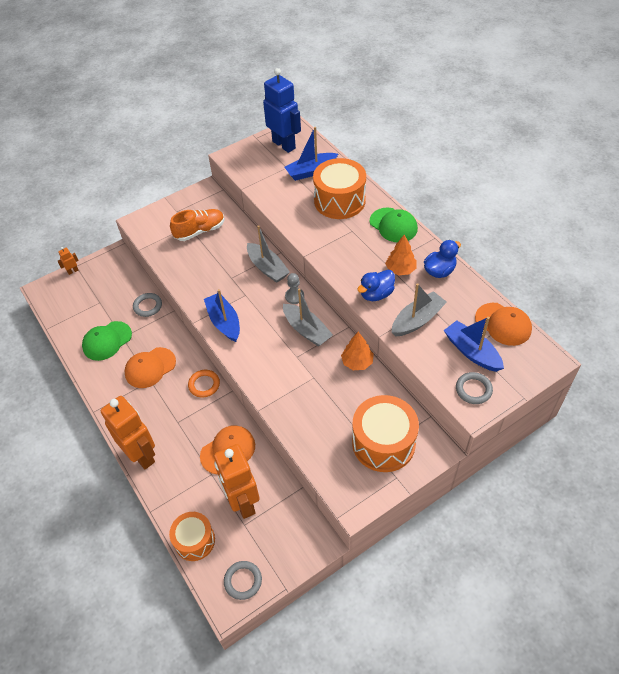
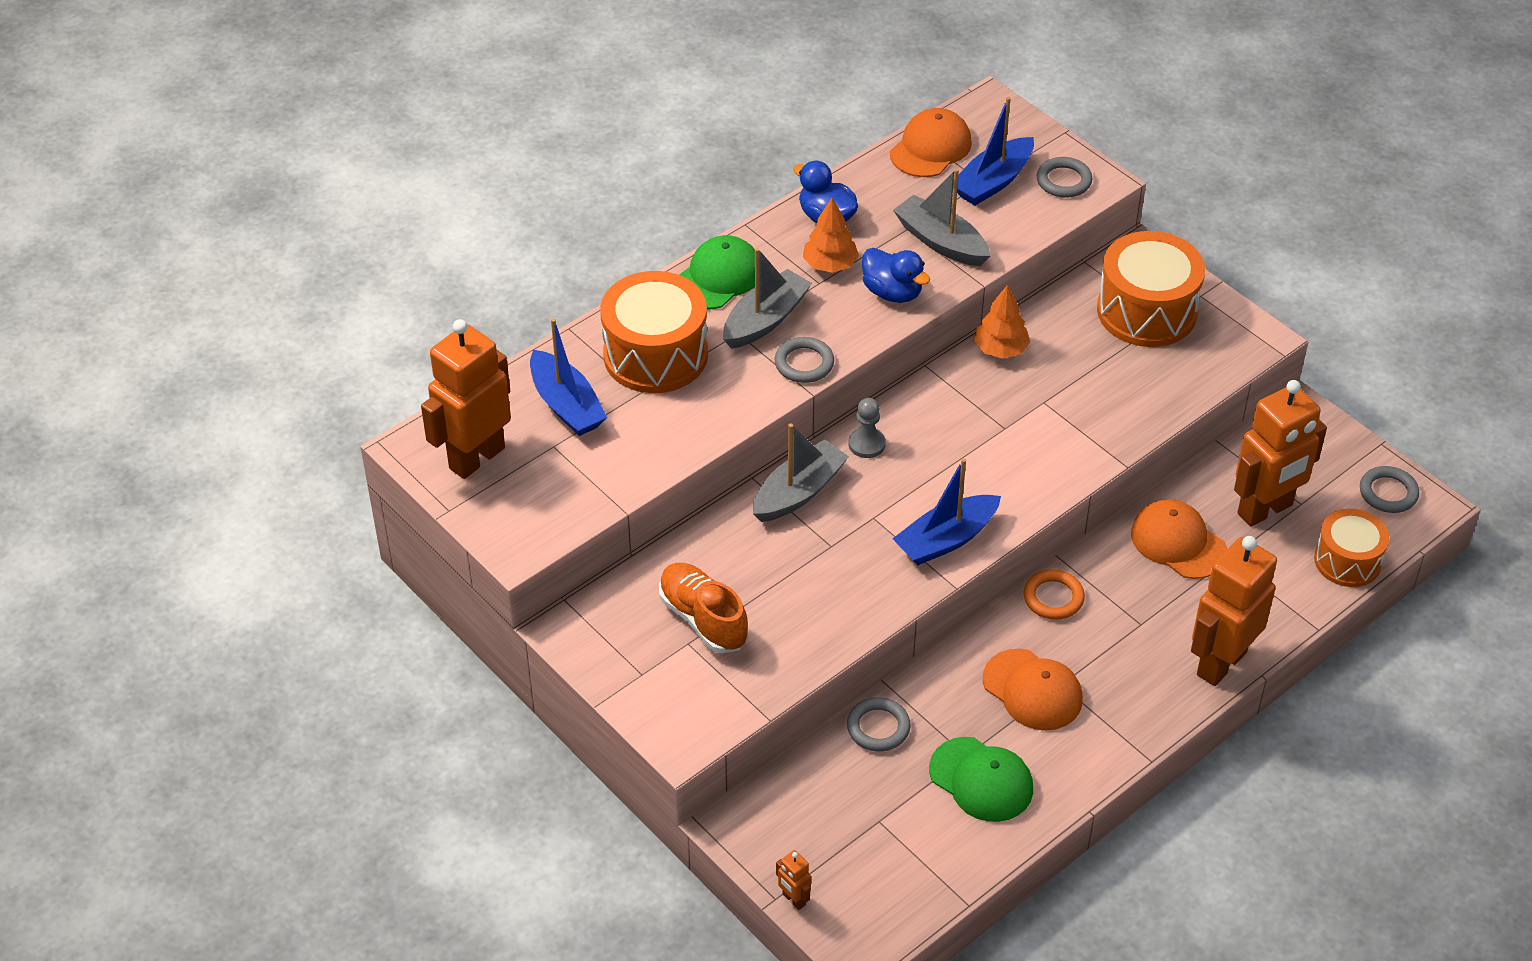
camera: 100 degrees left, 5 degrees down
blue robot [263,68,301,153] -> orange robot [421,319,511,479]
grey boat [283,288,333,347] -> grey boat moved to [723,248,812,349]
none -> grey ring [775,337,834,383]

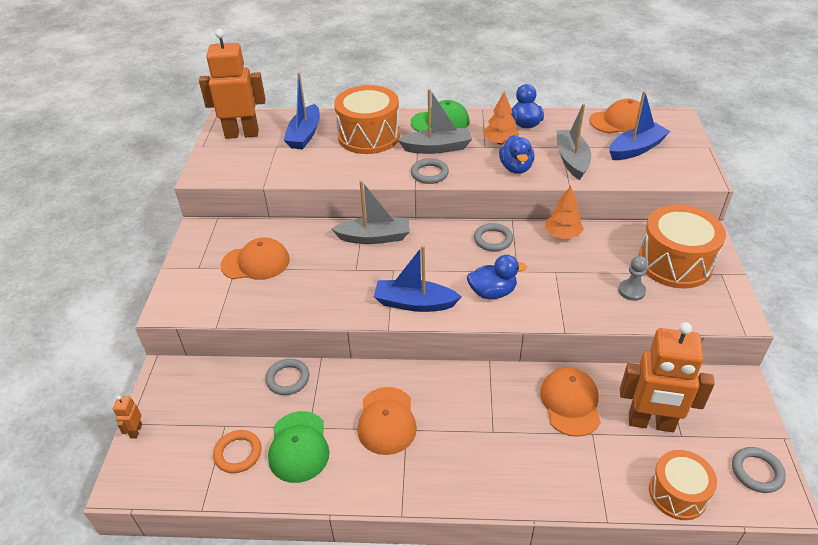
camera: 45 degrees right, 5 degrees down
orange shoe [659,563,748,653] -> orange cap [220,237,290,280]
grey pawn [848,398,886,458] -> grey pawn moved to [618,256,648,301]
blue boat [953,97,1034,206] -> blue boat turned 150 degrees clockwise [609,91,670,160]
orange ring [1024,569,1085,620] -> orange ring moved to [213,430,262,473]
grey ring [1036,157,1092,198] -> grey ring moved to [474,223,513,251]
orange robot [1191,536,1277,686] -> none
none -> blue duck [467,255,527,299]

